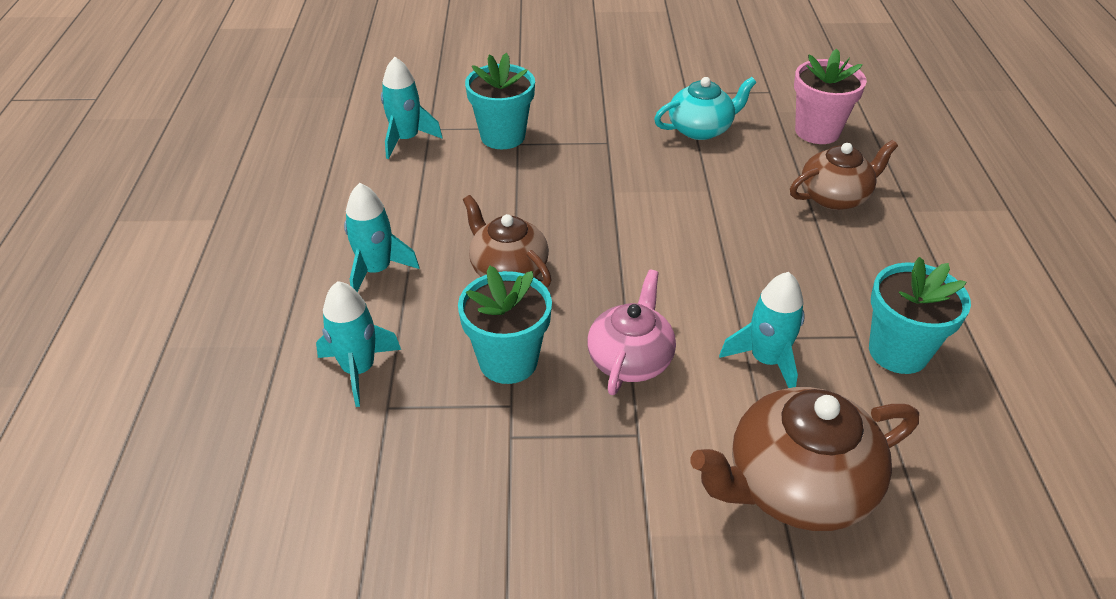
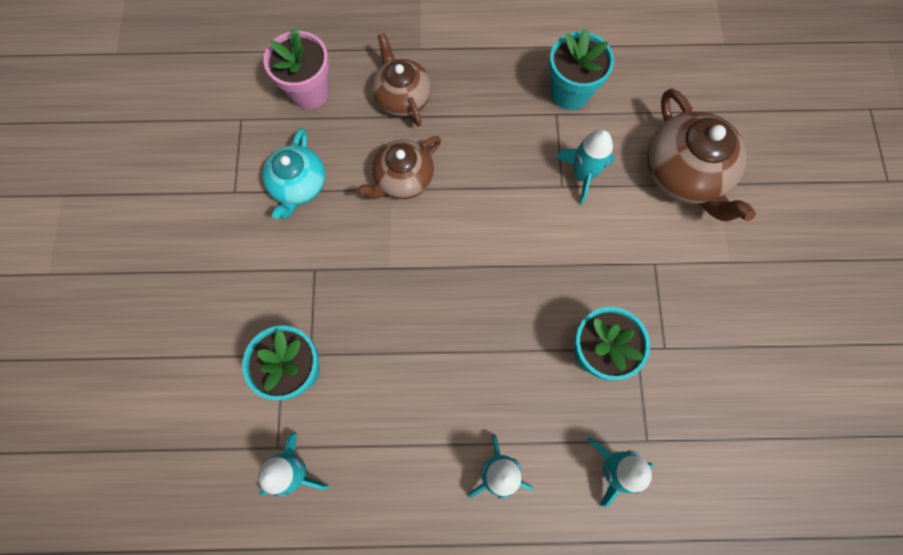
camera: 90 degrees left, 30 degrees up
brown teapot [463,195,552,287] -> brown teapot moved to [356,136,441,199]
pink teapot [587,270,676,395] -> none
turquoise teapot [654,77,756,140] -> turquoise teapot turned 150 degrees counterclockwise [262,128,326,219]

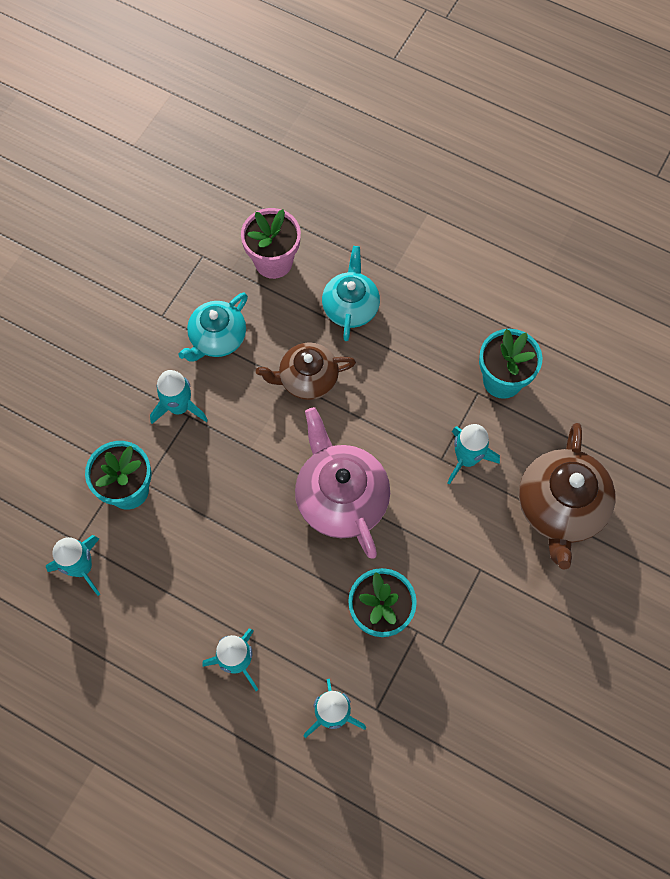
camera: 30 degrees right, 5 degrees down
brown teapot [372,33,431,127] -> turquoise teapot [322,246,380,341]
none -> turquoise rocket [150,370,208,424]
none -> pink teapot [295,407,390,559]

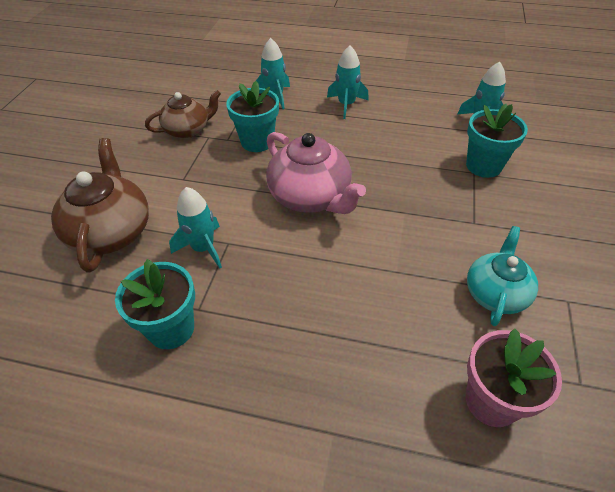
camera: 165 degrees right, 20 degrees down
turquoise rocket [150,370,208,424] -> none
brown teapot [256,342,356,400] -> brown teapot moved to [145,90,221,138]
turquoise teapot [322,246,380,341] -> none

